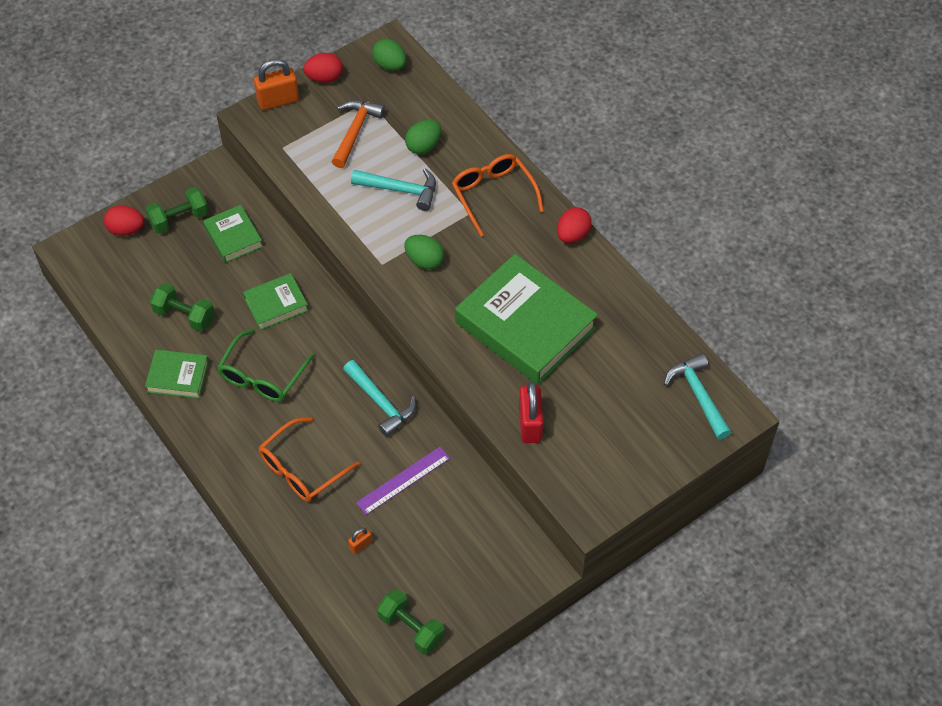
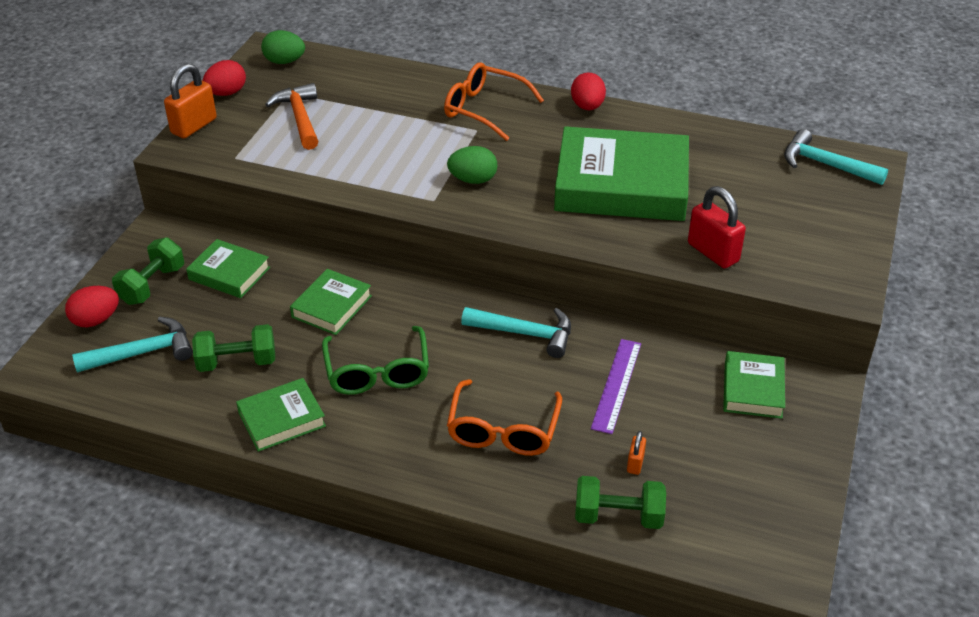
camera: 35 degrees left, 15 degrees down
turquoise hammer [351,168,436,211] -> turquoise hammer moved to [72,317,193,372]
green dumbbell [377,589,445,655] -> green dumbbell moved to [575,476,666,529]
green egg [405,120,441,154] -> none
none -> green book [723,351,785,419]

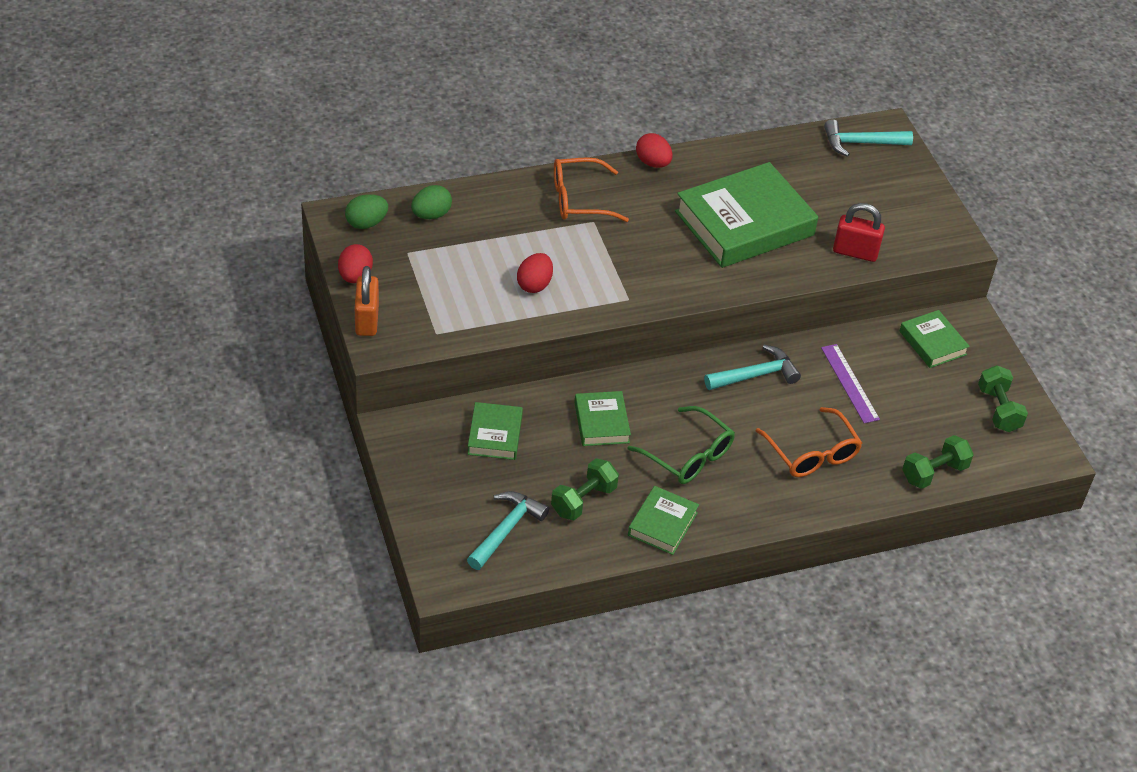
camera: 40 degrees left, 5 degrees up
red egg [65,286,119,327] -> red egg moved to [517,253,553,293]
green dumbbell [112,237,184,305] -> green dumbbell moved to [978,365,1028,432]
green book [186,239,270,298] -> green book turned 75 degrees counterclockwise [468,402,523,460]
orange hammer [265,83,318,150] -> none
green egg [447,146,497,184] -> green egg moved to [411,185,452,219]
orange padlock [627,431,646,475] -> none

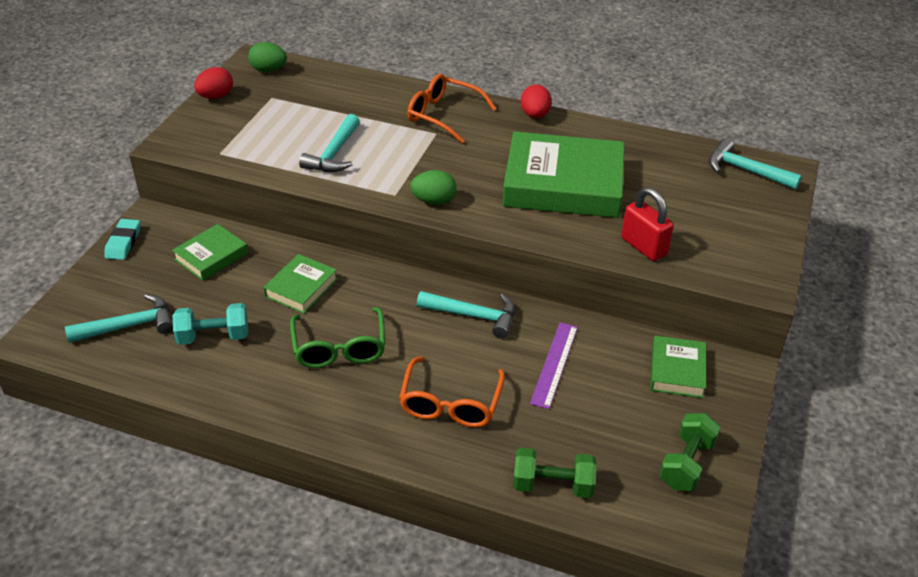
camera: 40 degrees right, 5 degrees down
orange padlock [355,266,379,336] -> none
green egg [411,185,452,219] -> green egg moved to [410,170,457,205]
red egg [517,253,553,293] -> turquoise hammer [299,114,360,172]
green dumbbell [551,458,619,520] -> turquoise dumbbell [173,303,248,345]
green book [628,486,699,555] -> none
none -> turquoise eraser [104,219,140,260]

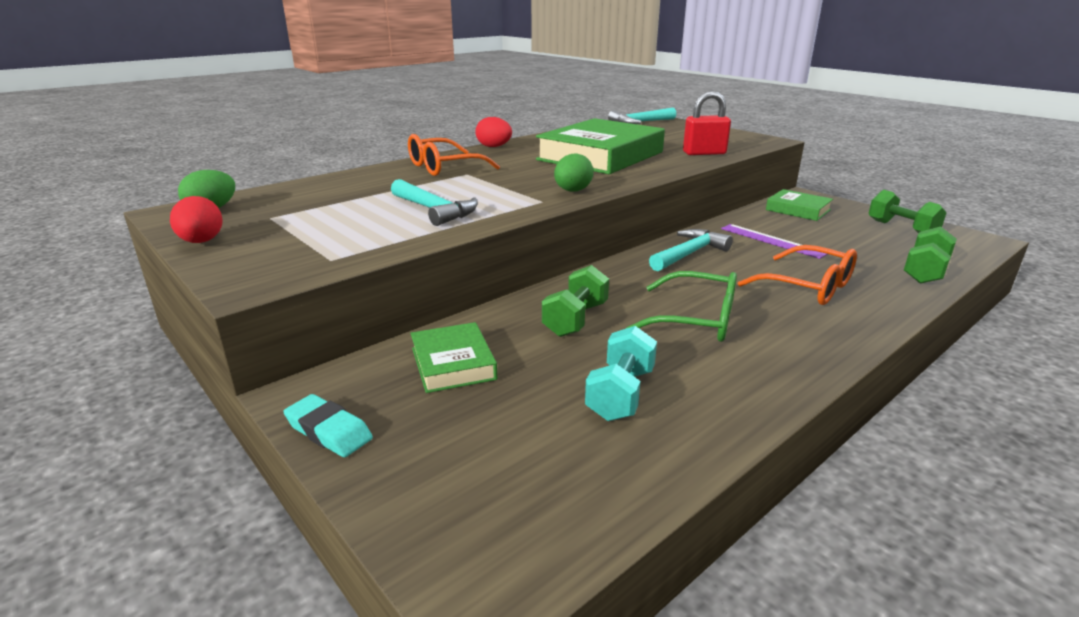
camera: 60 degrees left, 15 degrees down
turquoise hammer [65,294,173,343] -> none
green book [263,254,338,314] -> green dumbbell [542,265,609,337]

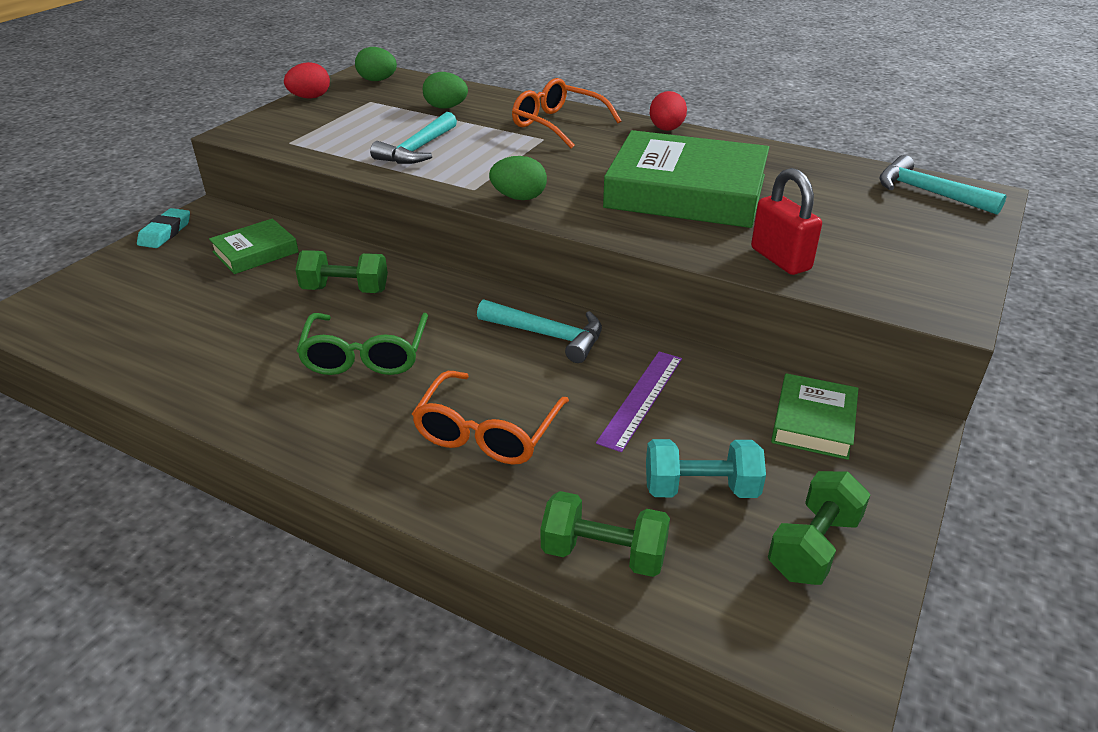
camera: 70 degrees right, 10 degrees up
turquoise dumbbell [585,326,657,421] -> turquoise dumbbell moved to [646,439,766,498]
none -> green egg [423,72,468,109]

